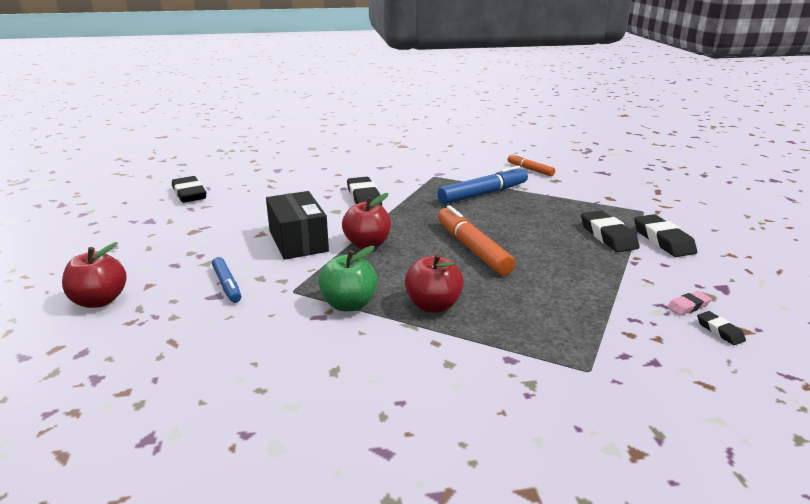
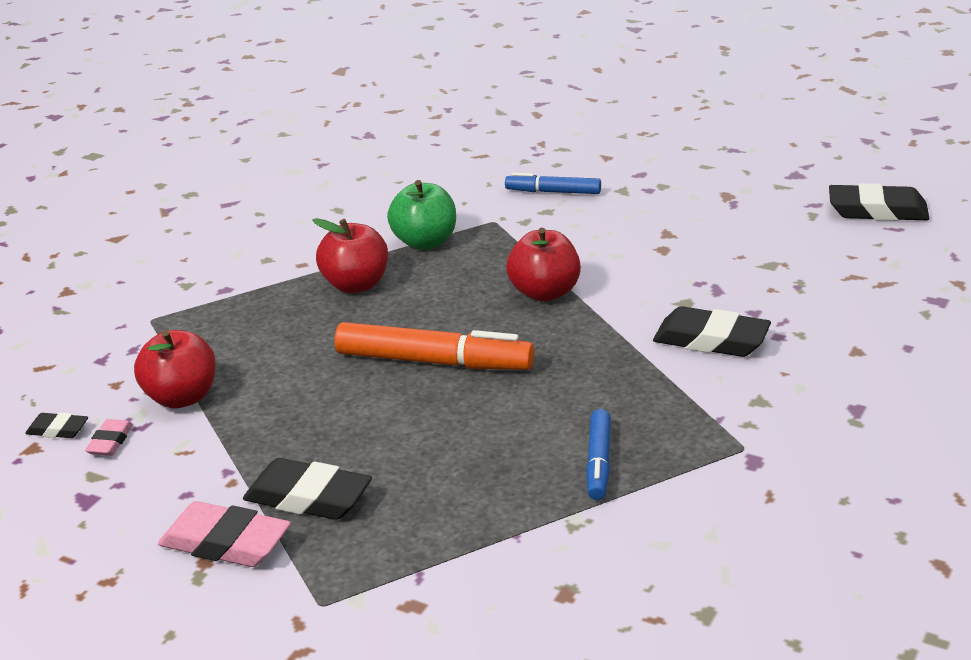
camera: 130 degrees right, 5 degrees up
red apple [62,242,127,308] -> red apple moved to [134,330,216,409]
black box [266,191,329,260] -> none
blue marker [437,166,528,204] -> blue marker [586,409,611,500], size x0.57
orange marker [507,154,555,176] -> none
black eraser [634,214,697,257] -> pink eraser [158,501,291,567]

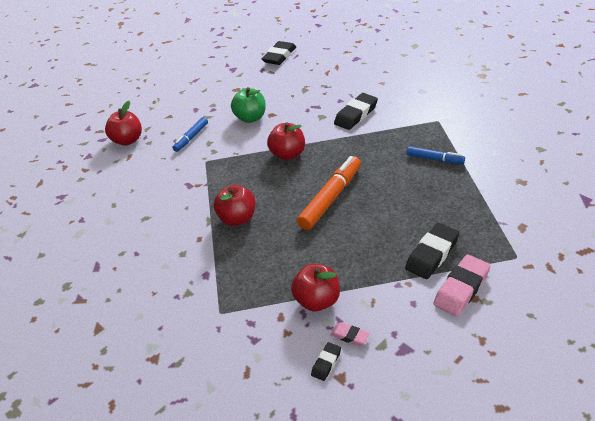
camera: 70 degrees left, 10 degrees up
green apple [387,180,456,250] -> green apple moved to [231,87,266,123]
none -> red apple [105,101,142,146]

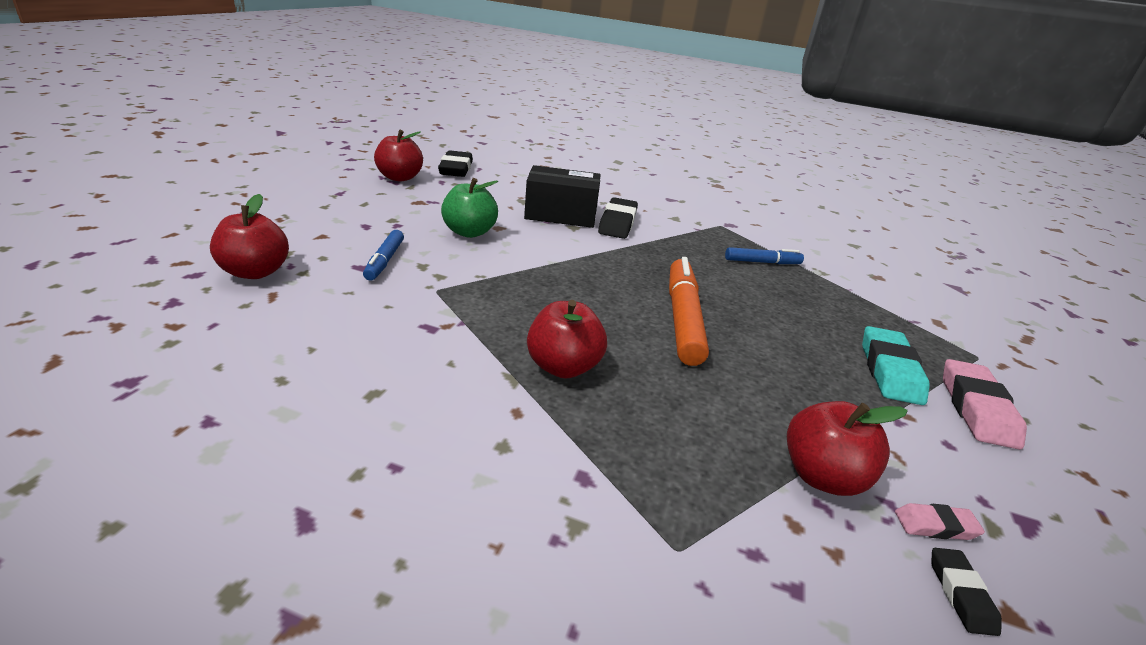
camera: 35 degrees left, 10 degrees down
red apple [267,122,305,160] -> red apple moved to [374,130,423,182]
black eraser [405,223,459,279] -> turquoise eraser [862,326,930,405]
none -> black box [524,165,600,228]

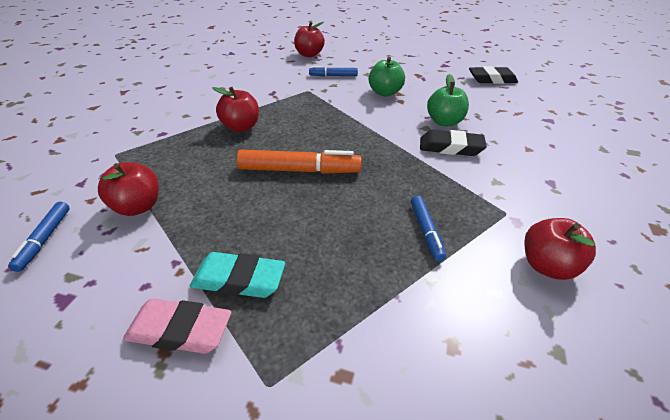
camera: 90 degrees right, 10 degrees up
red apple [374,130,423,182] -> red apple moved to [524,218,596,280]
black box [524,165,600,228] -> green apple [427,74,469,126]
pink eraser [895,503,985,540] -> none
black eraser [931,548,1002,636] -> blue marker [8,202,70,272]

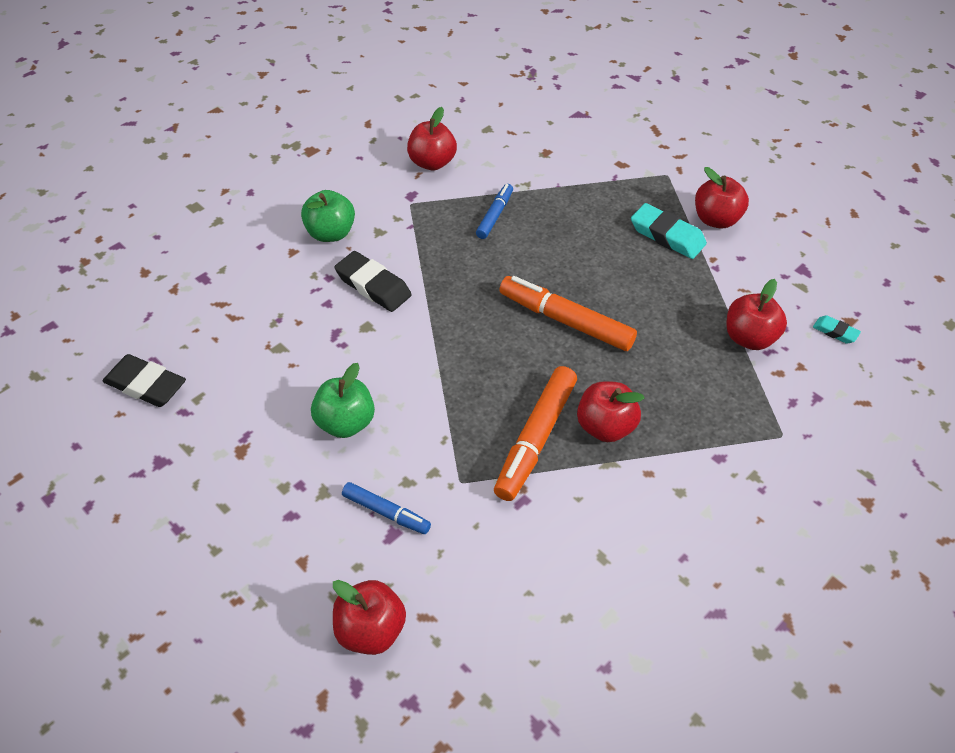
camera: 150 degrees left, 10 degrees up
blue marker [8,202,70,272] -> turquoise eraser [813,315,861,344]
pink eraser [123,298,231,354] -> red apple [695,167,749,228]
green apple [427,74,469,126] -> green apple moved to [301,190,355,242]
none -> orange marker [494,366,577,501]

